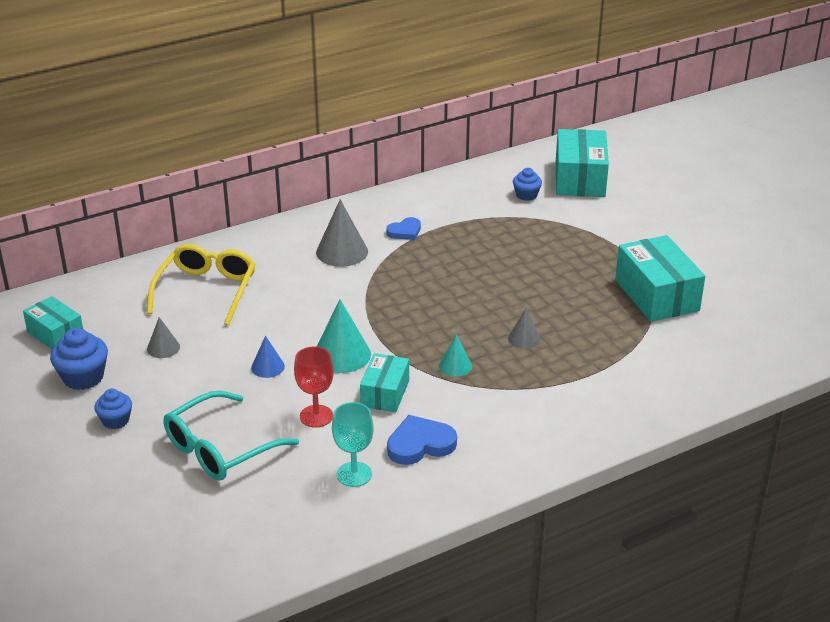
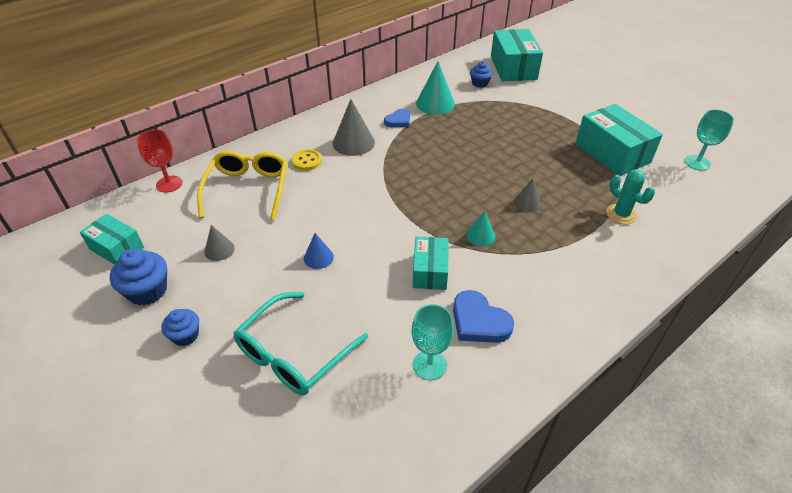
camera: 10 degrees left, 10 degrees up
red goblet [294,346,334,428] -> red goblet moved to [137,129,182,193]
turquoise cone [317,299,371,373] -> turquoise cone moved to [416,61,455,115]
blue heart [387,415,457,465] -> blue heart turned 105 degrees counterclockwise [453,290,514,343]
none -> yellow button [292,149,322,171]
none -> turquoise cactus [606,169,655,224]
none -> turquoise goblet [684,109,734,171]

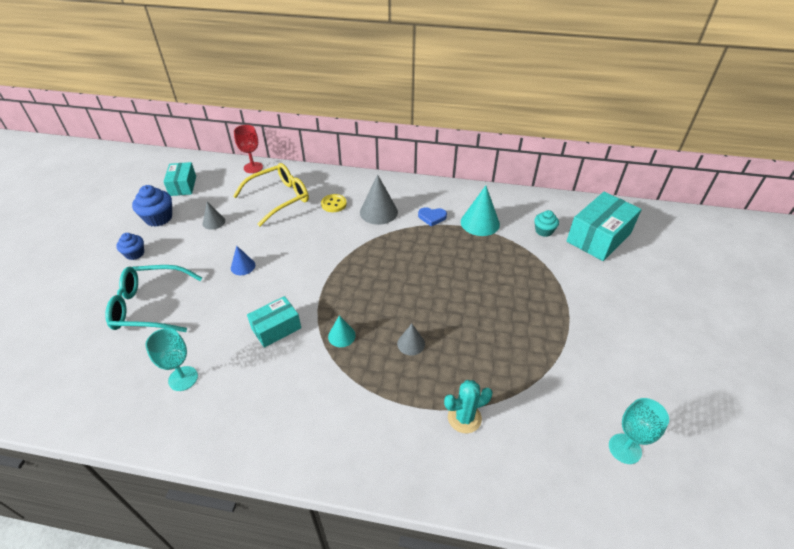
camera: 50 degrees right, 0 degrees up
blue heart [453,290,514,343] -> none
blue cupcake [470,61,493,88] -> turquoise cupcake [534,210,559,237]
turquoise box [575,104,663,176] -> none
turquoise cactus [606,169,655,224] -> turquoise cactus turned 60 degrees clockwise [444,380,493,433]

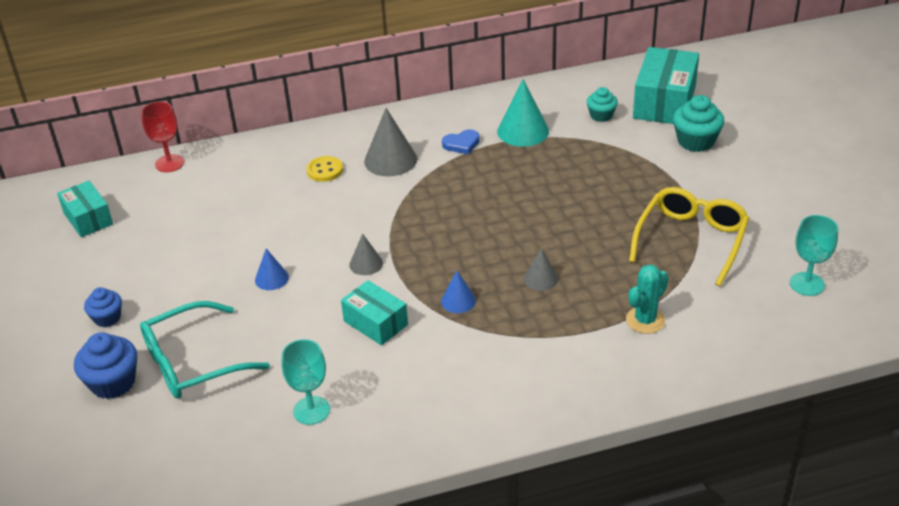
camera: 25 degrees left, 5 degrees down
blue cupcake [132,185,172,227] -> blue cupcake moved to [74,332,137,399]
grey cone [203,202,225,230] -> grey cone moved to [349,234,383,275]
yellow glasses [233,163,309,227] -> yellow glasses moved to [629,187,749,286]
turquoise box [247,296,301,348] -> turquoise box turned 75 degrees counterclockwise [341,280,408,345]
turquoise cone [328,315,356,347] -> blue cone [441,271,476,313]
none -> turquoise cupcake [673,95,724,152]

